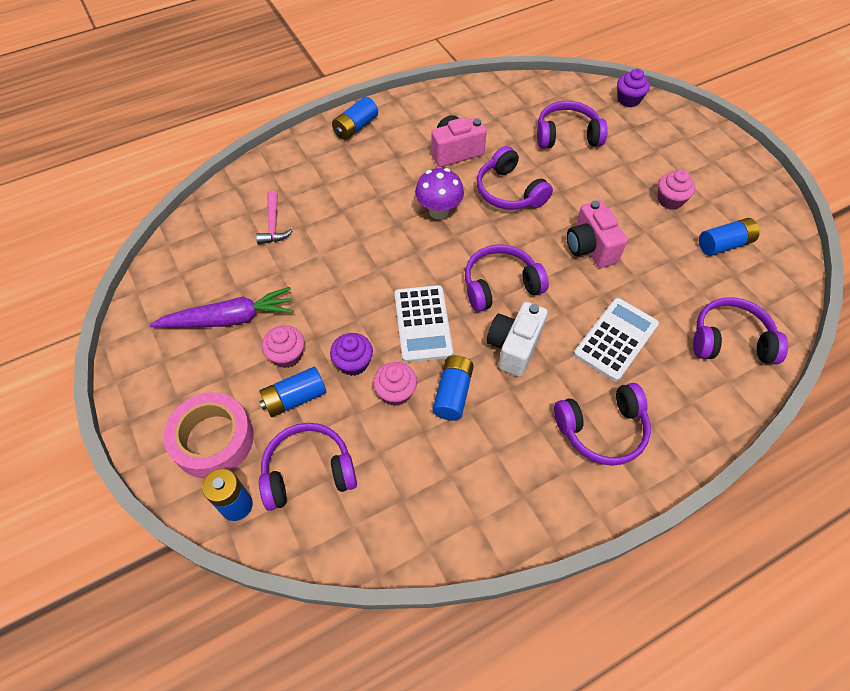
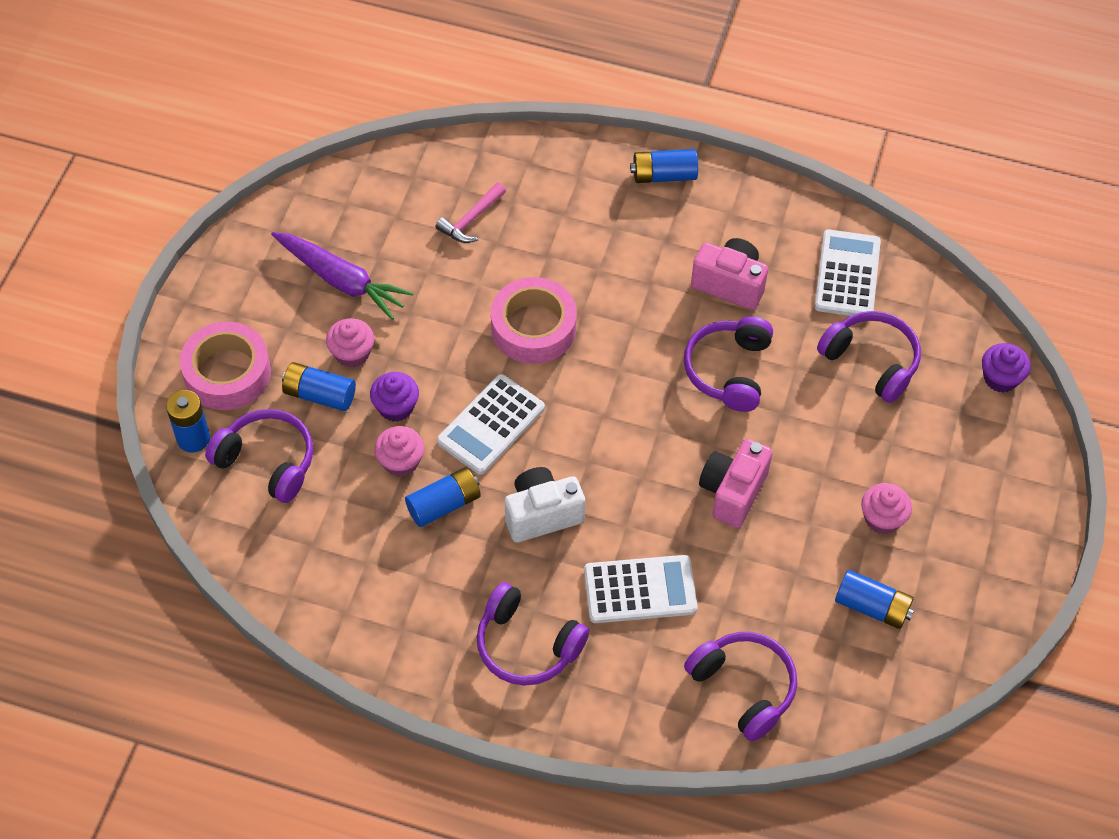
camera: 45 degrees right, 0 degrees up
purple mushroom [415,168,464,219] -> none
purple headphones [465,244,549,312] -> none
none -> pink tape [491,277,577,364]
none -> white calculator [815,229,881,316]

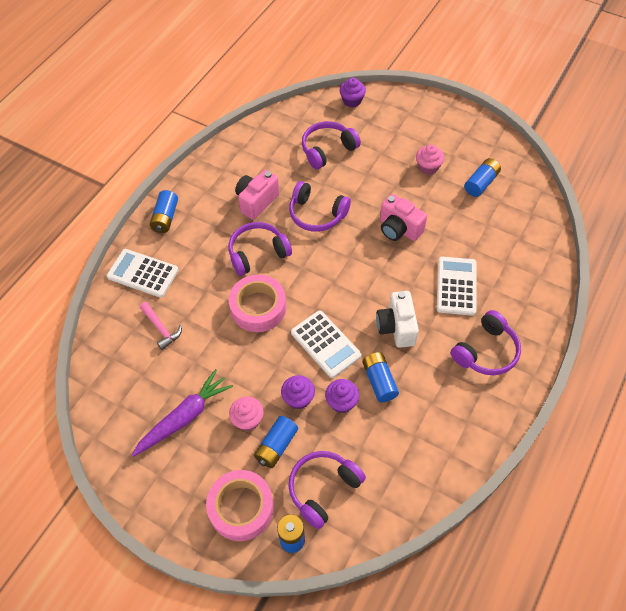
camera: 75 degrees left, 0 degrees up
pink cupcake [374,426,424,477] -> purple cupcake [325,379,359,413]
purple headphones [684,632,797,741] -> purple headphones moved to [229,222,292,276]
white calculator [815,229,881,316] -> white calculator moved to [107,249,179,298]

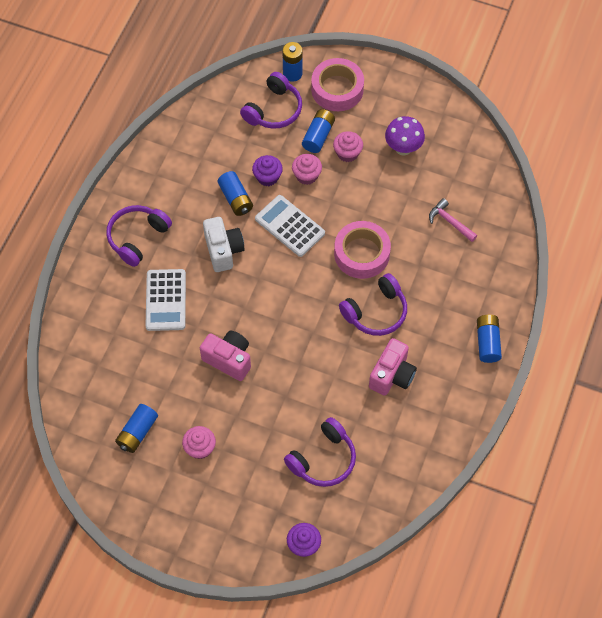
camera: 170 degrees right, 5 degrees up
white calculator [107,249,179,298] -> none
purple carrot [132,369,233,457] -> purple mushroom [385,116,425,156]
purple cupcake [281,375,315,409] -> pink cupcake [292,154,322,185]
purple headphones [289,181,351,232] -> none

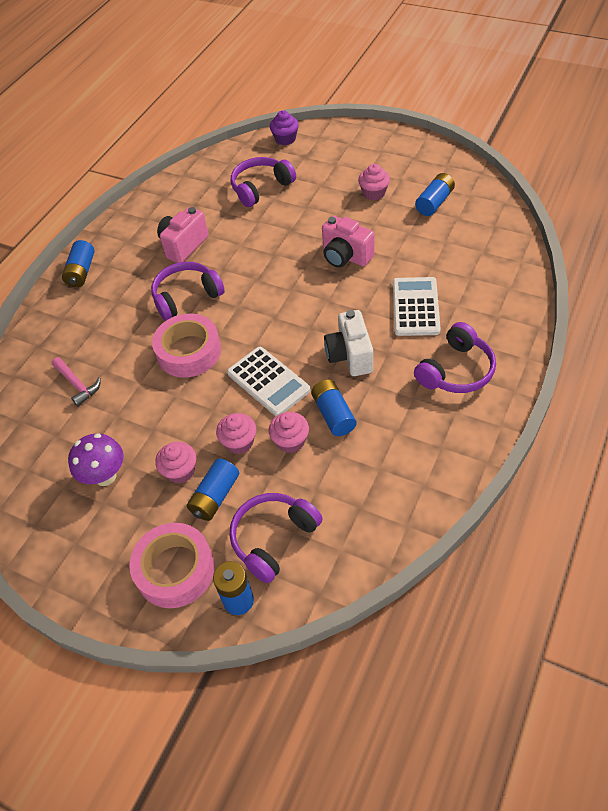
camera: 170 degrees left, 10 degrees down
purple cupcake [252,155,283,186] -> pink cupcake [269,412,309,453]

